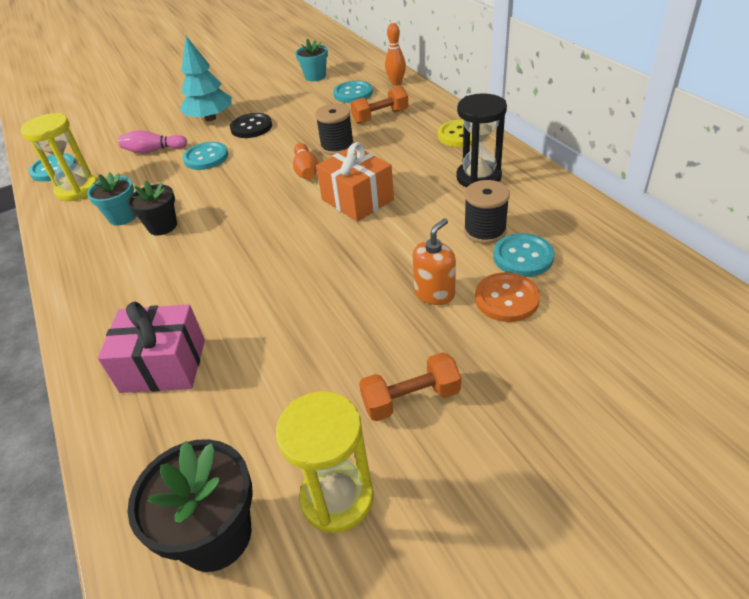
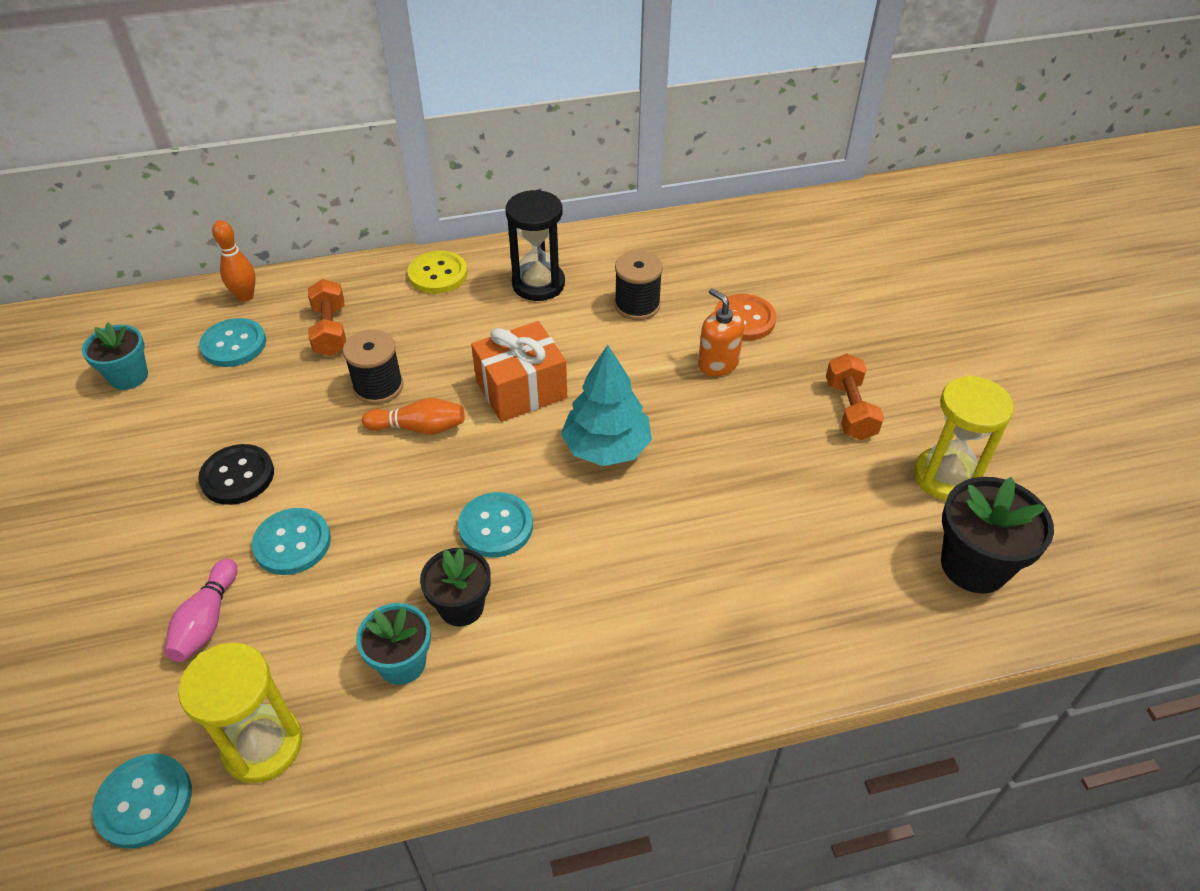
camera: 80 degrees left, 5 degrees up
pink gift [98,301,205,393] -> none
turquoise tree [180,36,232,121] -> turquoise tree moved to [561,345,652,466]
turquoise button [493,233,554,277] -> turquoise button moved to [458,492,533,558]

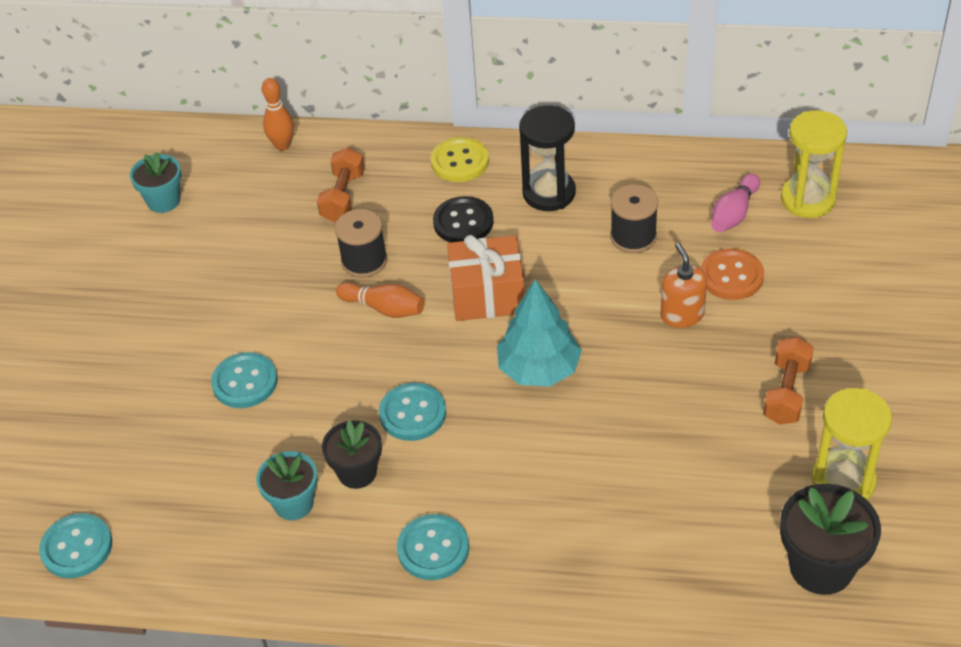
camera: 25 degrees right, 0 degrees up
pink bowling pin [164,559,237,662] -> pink bowling pin moved to [711,174,760,232]
yellow hourglass [178,643,303,783] -> yellow hourglass moved to [781,110,847,218]
black button [198,444,274,505] -> black button moved to [433,196,493,243]
turquoise button [199,318,266,367] -> turquoise button moved to [397,514,469,580]

